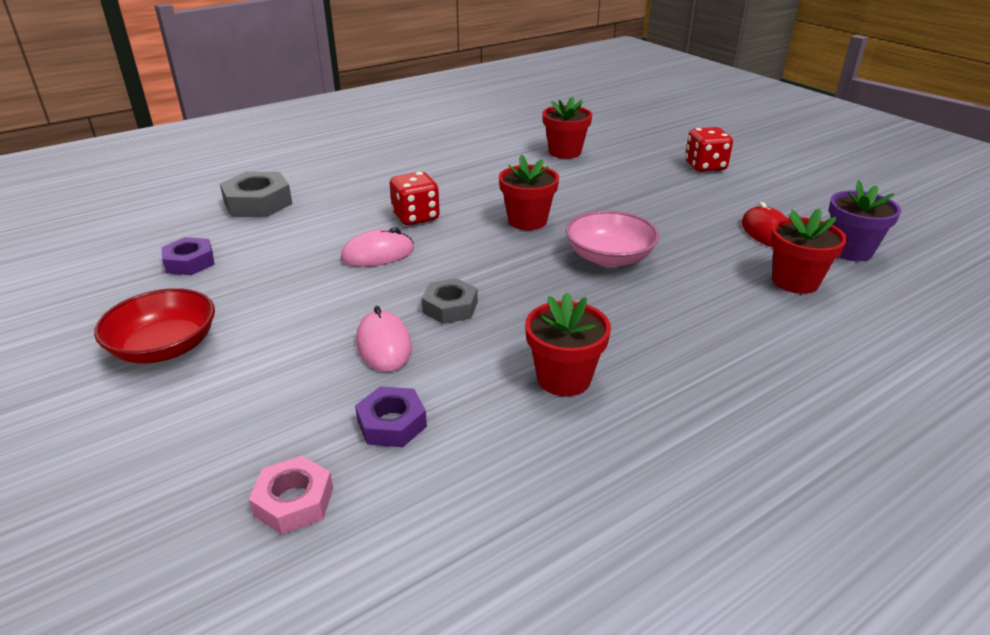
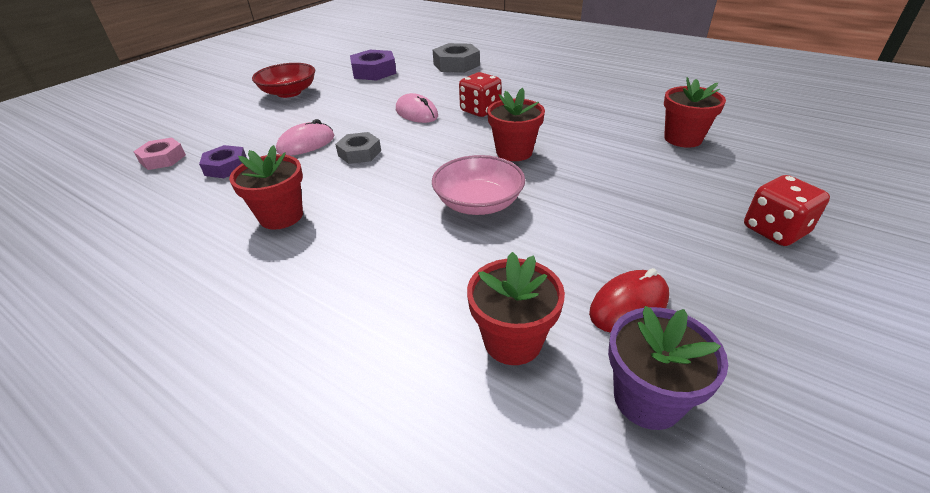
camera: 70 degrees right, 5 degrees up
purple nut [162,237,215,275] -> purple nut [350,50,396,81], size x1.53

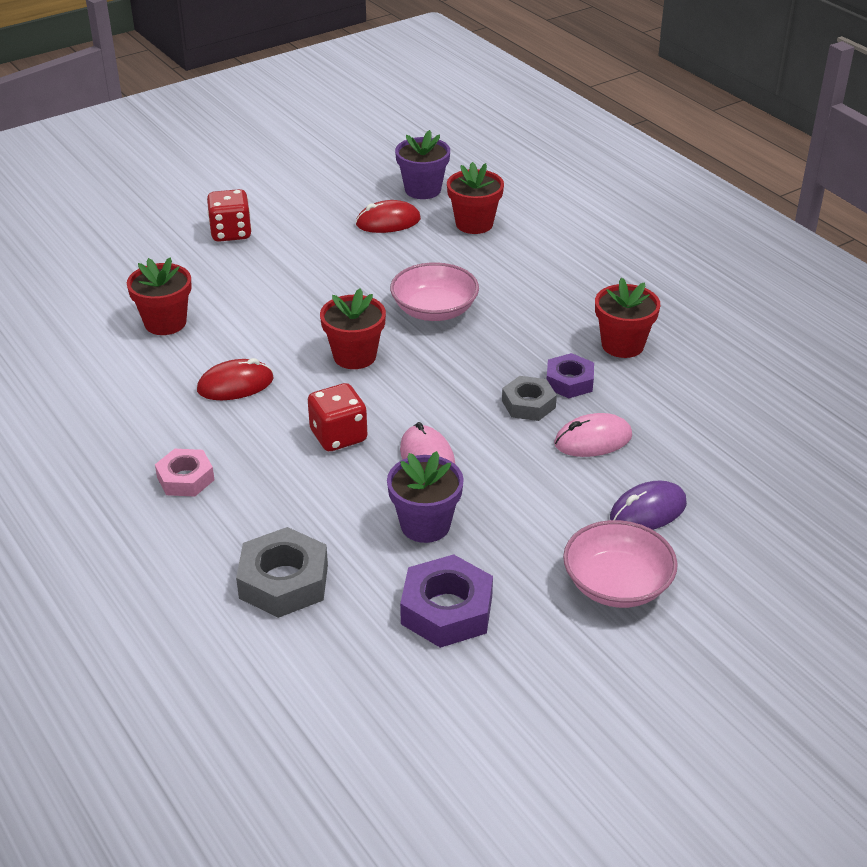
camera: 160 degrees left, 0 degrees up
pink nut [133,138,186,170] -> pink nut moved to [155,449,214,497]
purple nut [199,145,247,178] -> purple nut moved to [547,353,594,398]
red bowl [252,63,315,98] -> pink bowl [563,520,678,608]
none -> red mouse [197,358,274,400]
none -> purple flower pot [387,451,464,543]
none -> purple mouse [610,480,687,530]

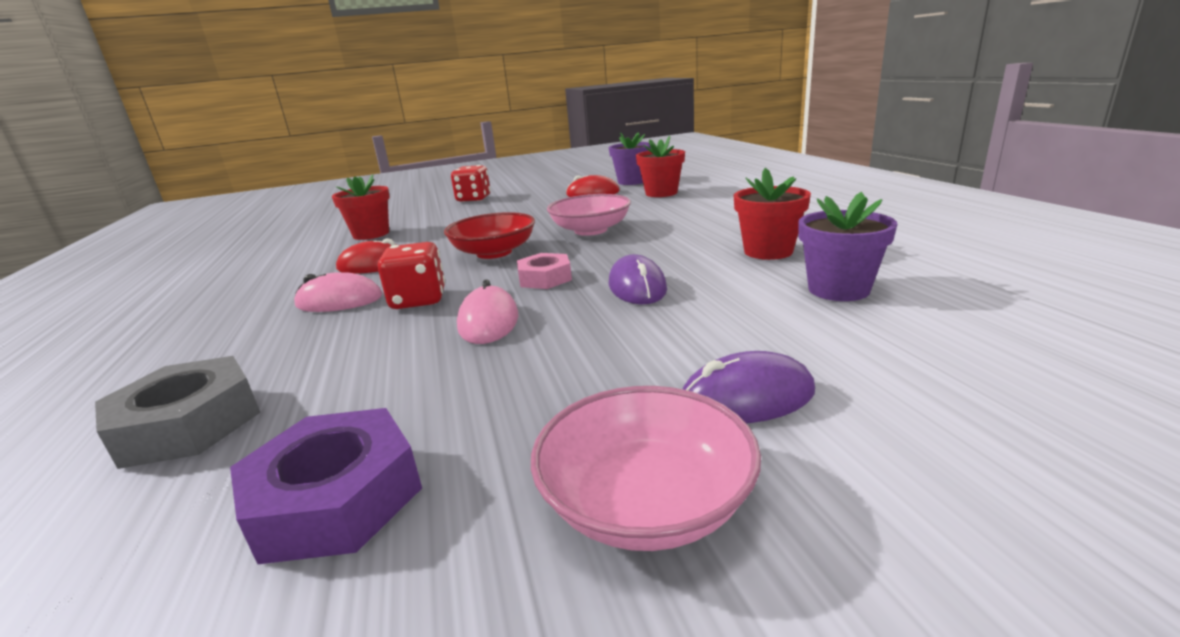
camera: 20 degrees right, 15 degrees down
pink nut [155,449,214,497] -> pink nut moved to [517,253,572,289]
red flower pot [320,288,386,369] -> red bowl [444,212,535,259]
purple flower pot [387,451,464,543] -> purple flower pot moved to [798,192,897,301]
grey nut [502,376,557,421] -> purple mouse [609,254,667,304]
purple nut [547,353,594,398] -> none
pink mouse [554,413,632,457] -> pink mouse moved to [294,272,382,312]

